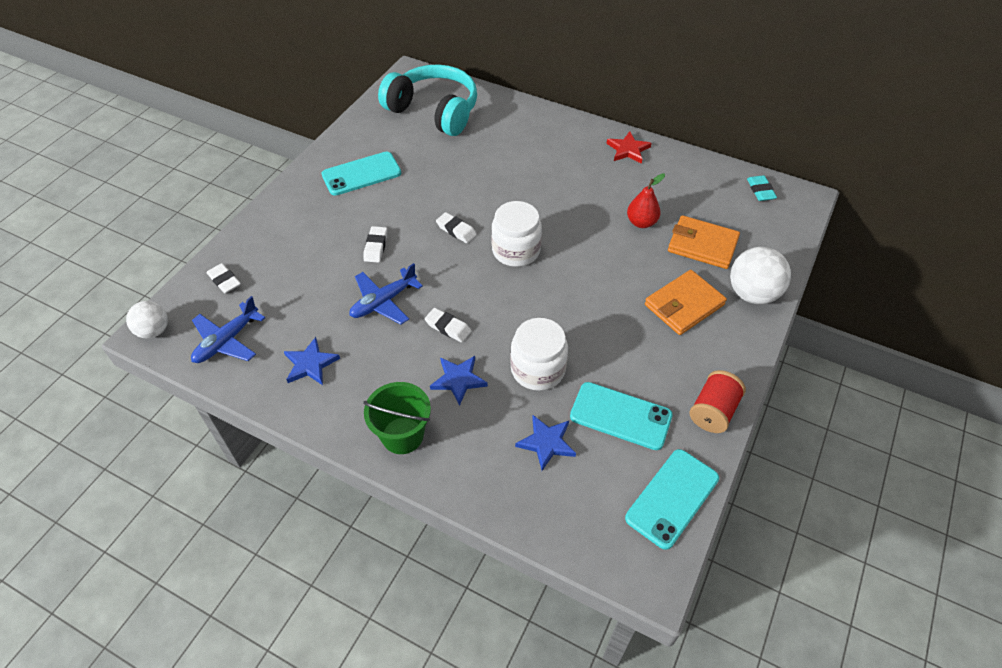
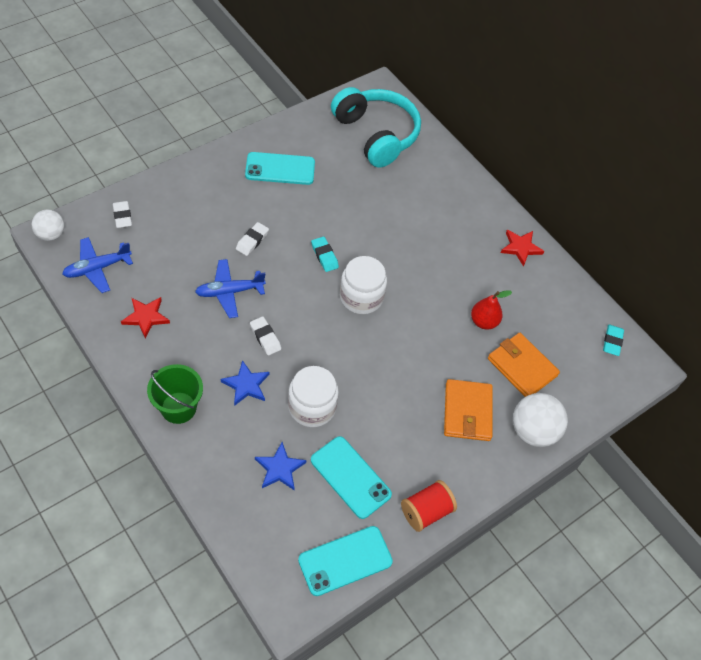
camera: 20 degrees right, 5 degrees up
blue star [284,337,340,385] -> red star [121,297,170,338]
white eraser [436,212,477,243] -> turquoise eraser [311,236,339,272]
orange wallet [645,270,727,335] -> orange wallet turned 75 degrees counterclockwise [444,379,493,441]

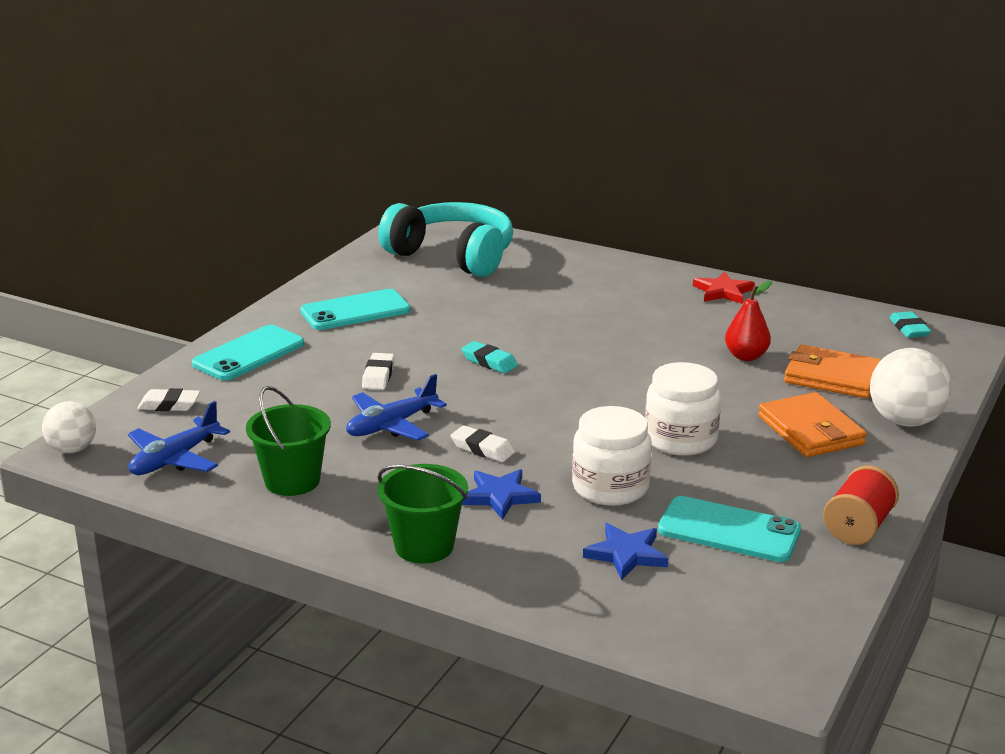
camera: 20 degrees left, 30 degrees down
white eraser [113,201,132,228] -> white eraser turned 45 degrees counterclockwise [137,388,200,411]
red star [121,297,170,338] -> green bucket [246,386,331,496]
turquoise phone [298,526,393,596] -> turquoise phone moved to [192,325,304,380]
white jar [340,256,387,314] -> white jar moved to [645,362,721,456]

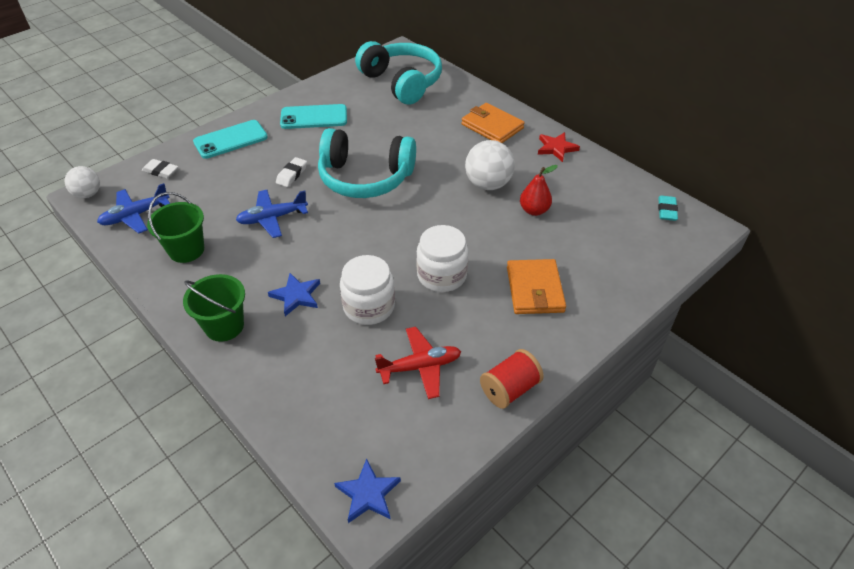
camera: 20 degrees right, 20 degrees up
white eraser [451,425,515,462] -> none
turquoise eraser [461,341,518,373] -> turquoise headphones [318,128,416,198]
blue star [583,523,668,580] -> blue star moved to [334,459,401,523]
turquoise phone [658,496,801,562] -> red plane [375,327,461,399]
orange wallet [784,345,881,398] -> orange wallet moved to [462,103,525,143]
white ball [870,348,951,426] -> white ball moved to [465,140,515,190]

